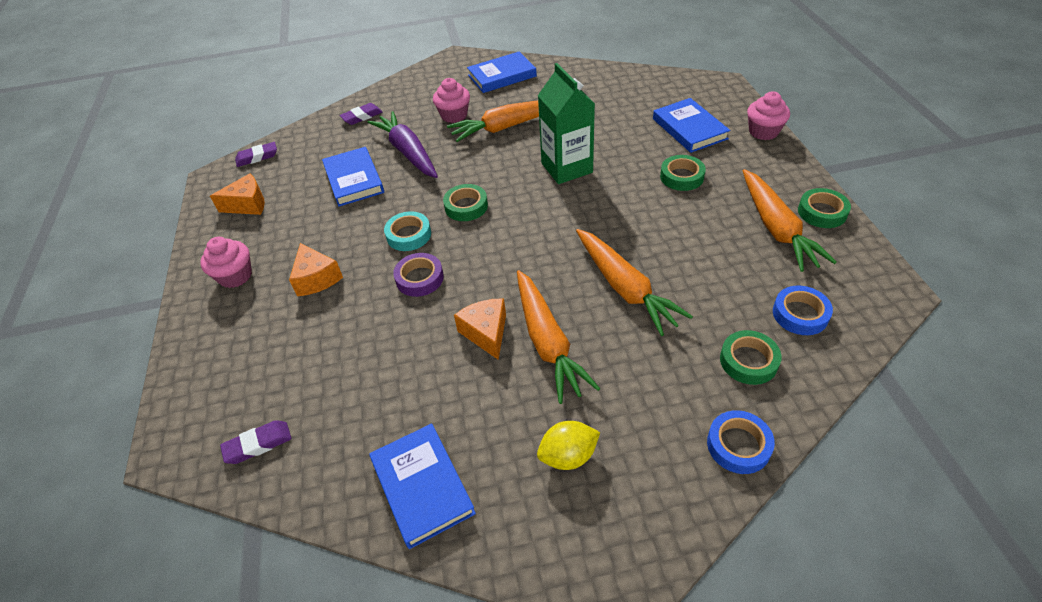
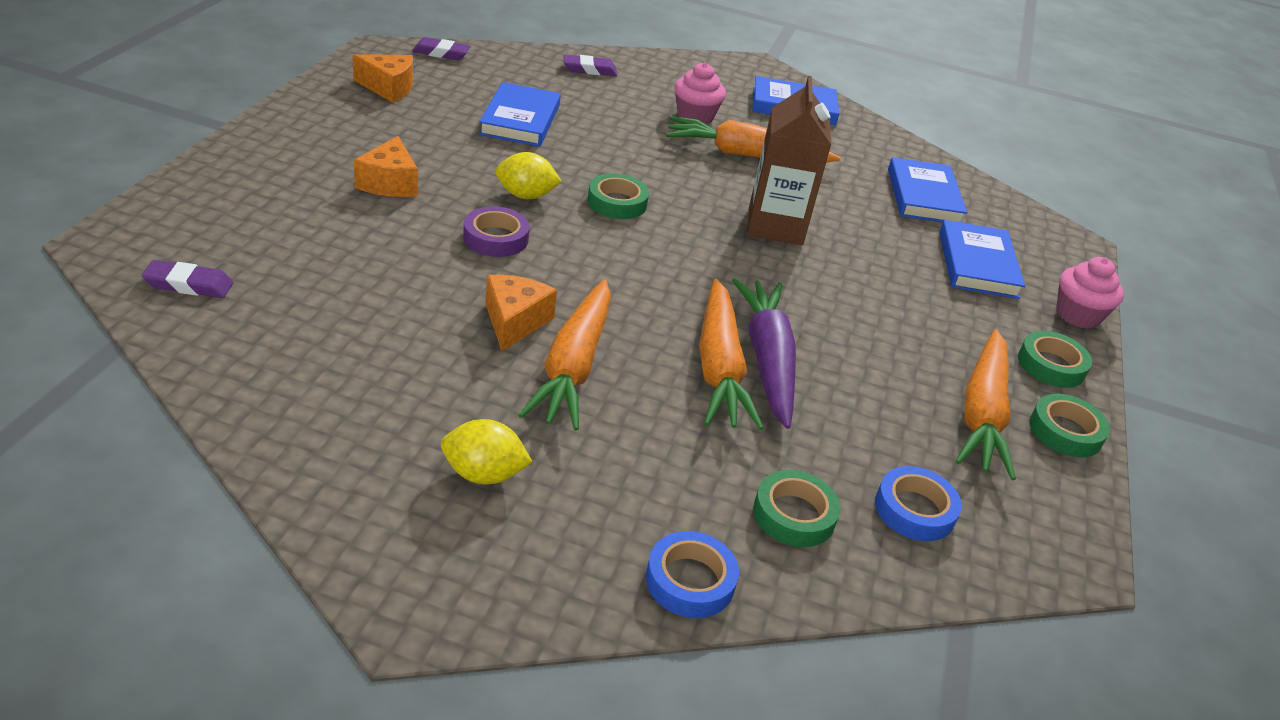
camera: 20 degrees right, 10 degrees down
pink cupcake [200,237,252,288] -> none
purple carrot [368,111,438,178] -> purple carrot moved to [732,278,796,429]
blue book [369,424,476,549] -> blue book moved to [888,157,967,223]
turquoise tape [384,211,431,251] -> yellow lemon [495,152,562,199]
green carton [538,63,595,184] -> brown carton [747,76,831,245]
green tape [660,155,706,191] -> green tape moved to [1018,331,1092,388]

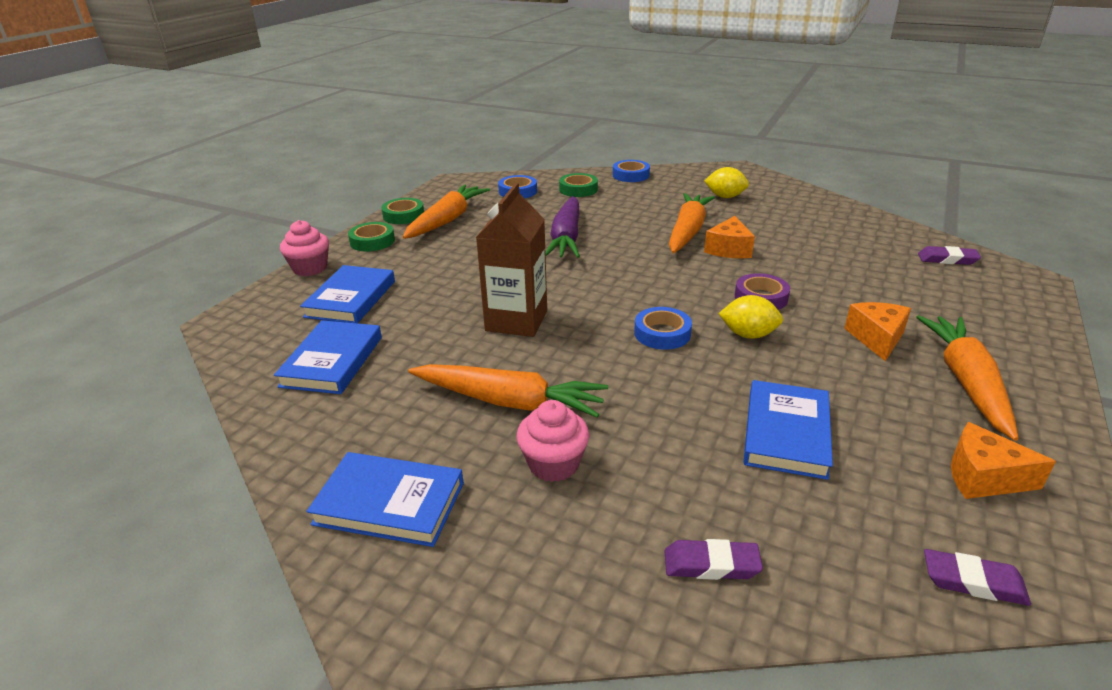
camera: 165 degrees left, 5 degrees down
green tape [588,174,649,219] -> blue tape [634,307,692,350]
orange carrot [699,279,764,430] -> orange carrot moved to [917,315,1019,441]

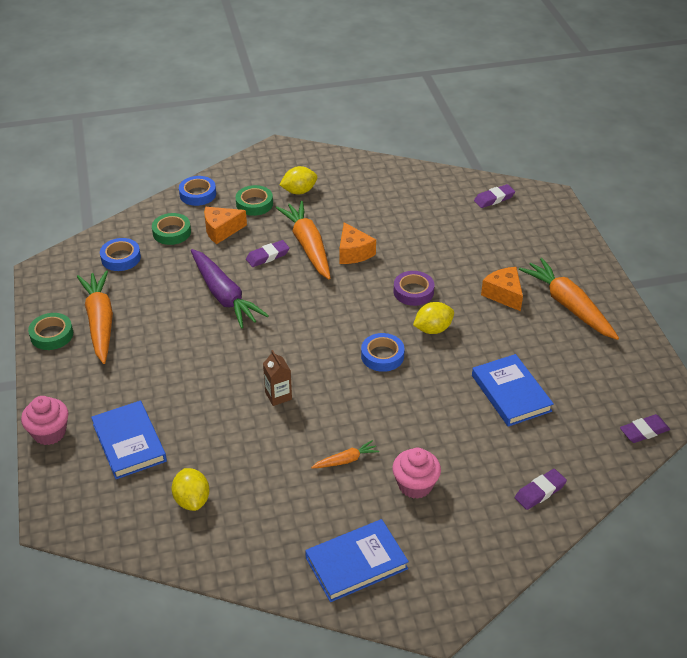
camera: 40 degrees left, 10 degrees up
blue book [274,320,382,394] -> yellow lemon [172,468,209,511]
green tape [348,222,395,252] -> green tape moved to [236,185,273,216]
orange carrot [408,364,608,417] -> orange carrot [311,440,379,468], size x0.46
brown carton [476,183,547,337] -> brown carton [263,350,292,406], size x0.50
orange cheese [951,422,1056,499] -> orange cheese moved to [204,207,247,244]
none -> purple eraser [246,240,290,267]

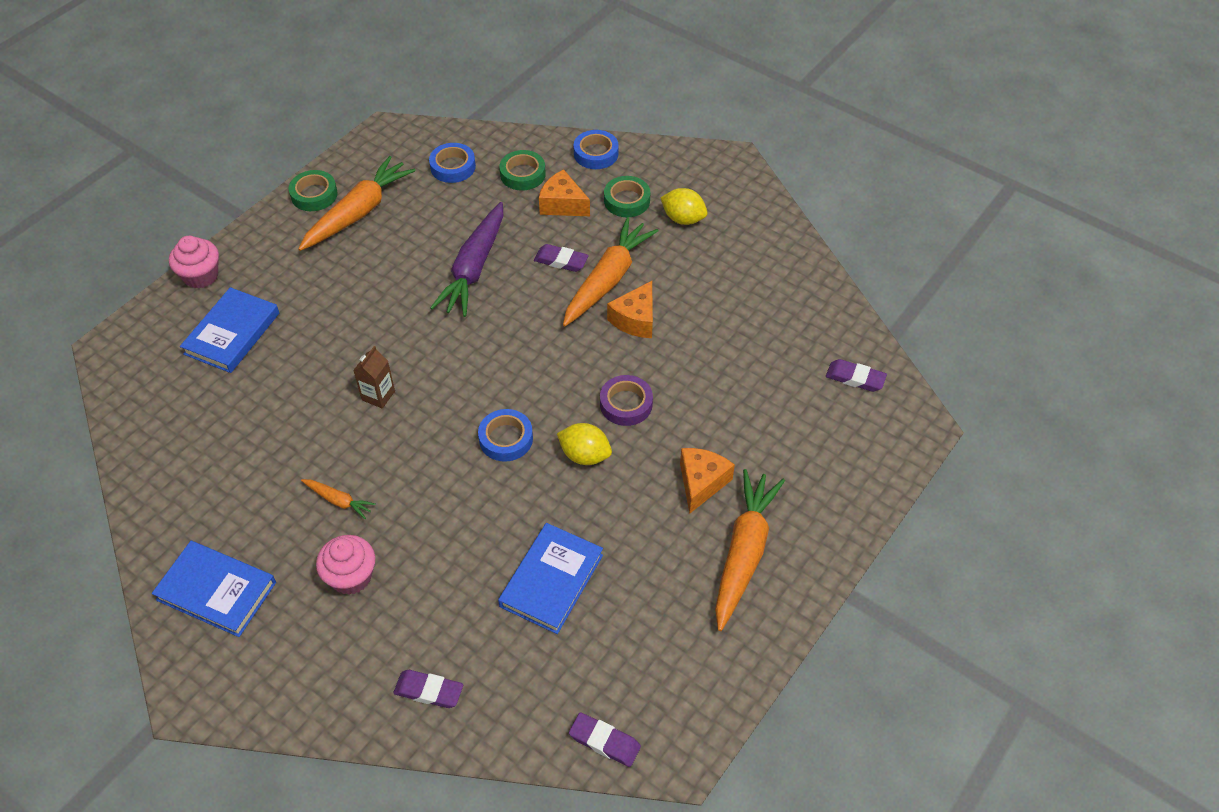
camera: 50 degrees right, 10 degrees up
yellow lemon [172,468,209,511] -> none

